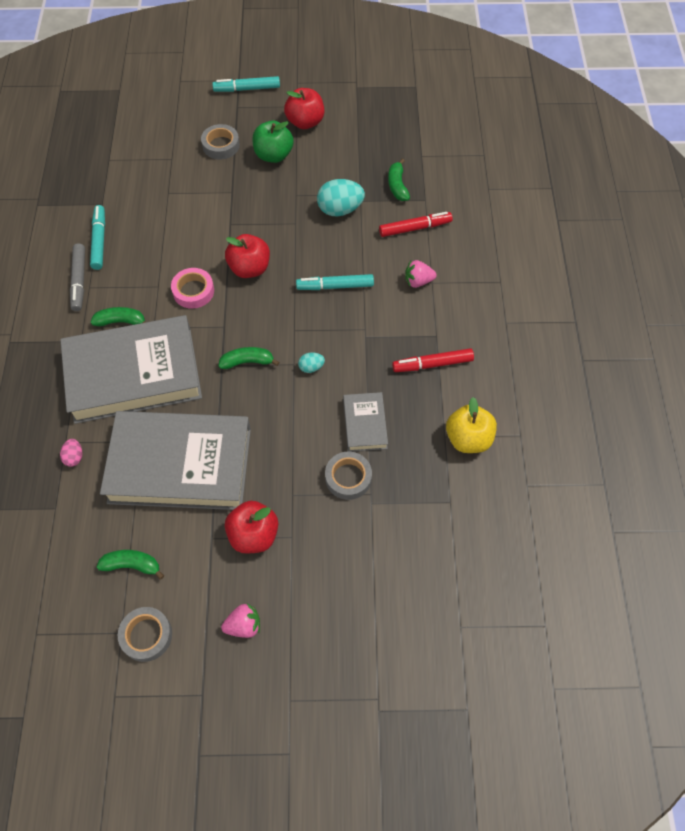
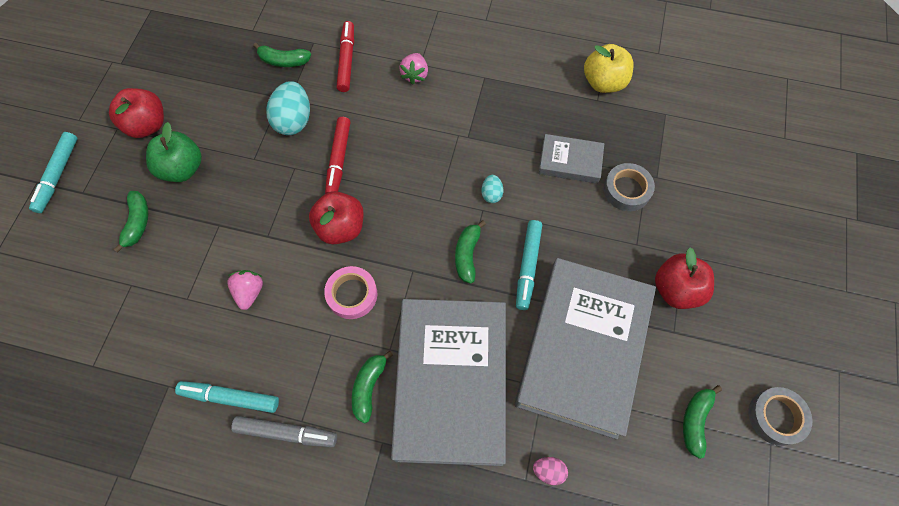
camera: 75 degrees left, 5 degrees up
grey tape [201,124,240,159] -> green banana [114,191,148,253]
pink strawberry [221,603,260,638] -> pink strawberry moved to [227,270,263,310]
turquoise marker [296,274,374,290] -> turquoise marker moved to [516,220,542,310]
red marker [392,348,474,372] -> red marker moved to [325,117,350,194]

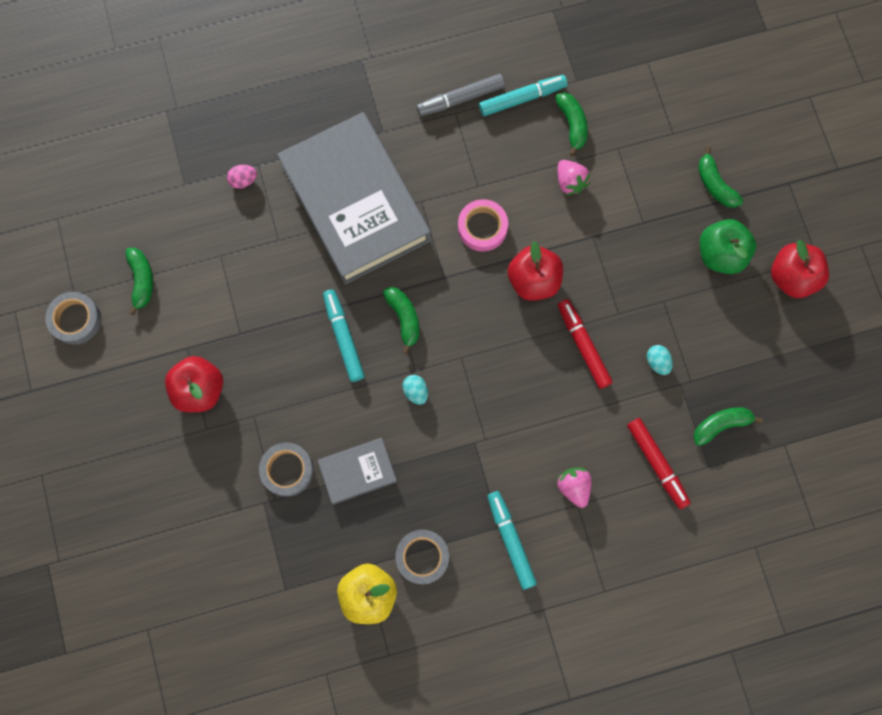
camera: 150 degrees right, 10 degrees up
turquoise marker [29,132,77,213] -> turquoise marker moved to [487,491,537,590]
turquoise egg [266,81,310,135] -> turquoise egg [647,345,673,375], size x0.51
green banana [352,351,393,424] -> green banana moved to [555,93,588,156]
grey book [514,258,656,440] -> none
none -> grey tape [395,530,449,584]

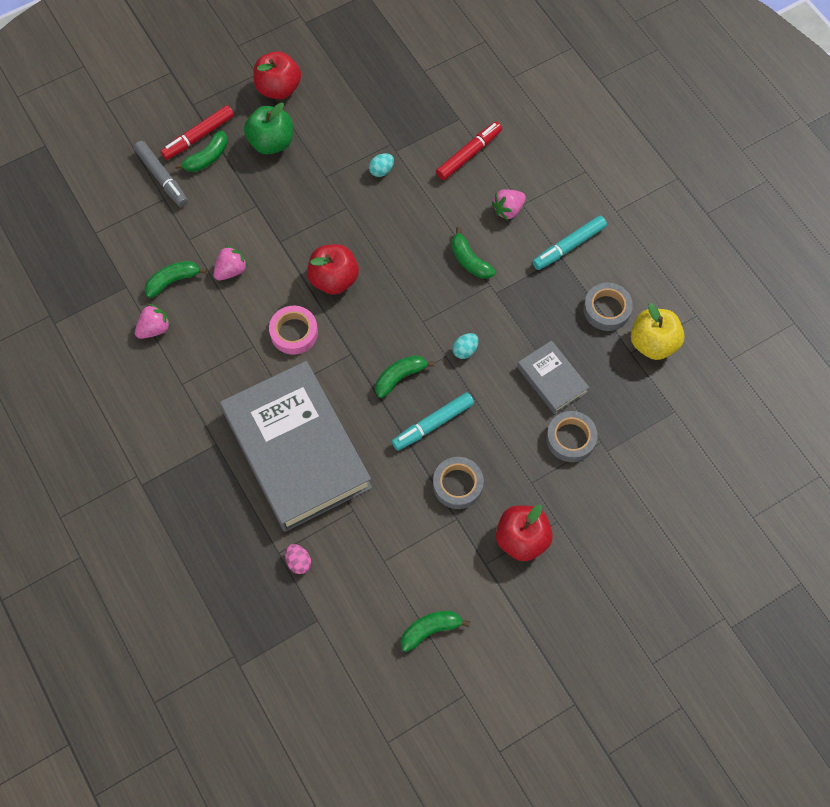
camera: 105 degrees left, 10 degrees down
grey tape [45,292,101,345] -> grey tape moved to [433,457,484,509]
grey book [277,112,431,284] -> grey book turned 75 degrees counterclockwise [220,361,372,532]
grey marker [417,74,505,116] -> grey marker moved to [134,141,188,207]
turquoise marker [479,75,568,116] -> pink strawberry [135,304,171,339]
red marker [558,299,613,389] -> red marker moved to [160,105,234,160]
green banana [693,407,763,446] -> green banana moved to [452,227,495,279]

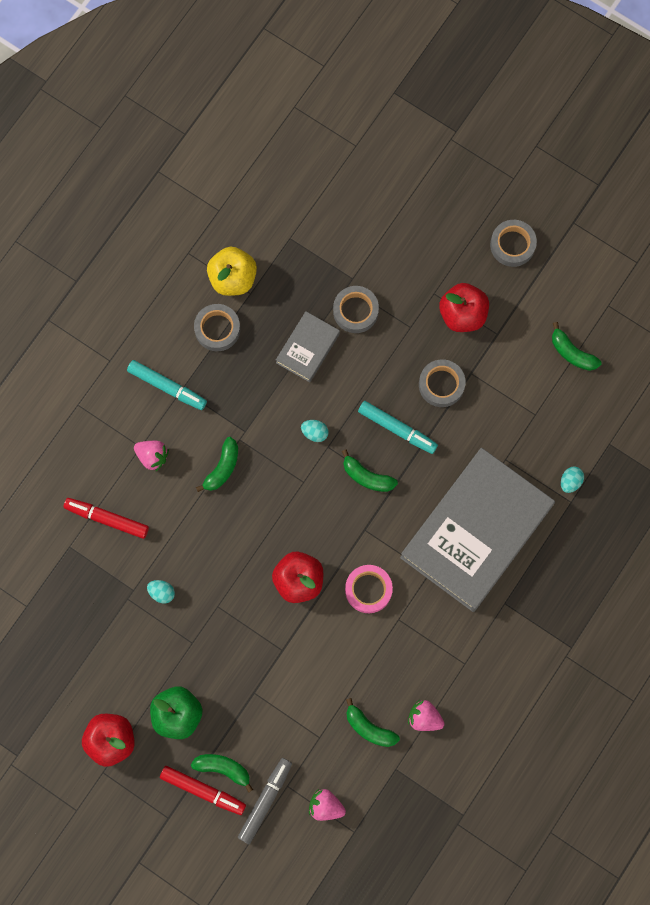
camera: 115 degrees left, 10 degrees up
pink strawberry [213,246,248,281] -> pink strawberry moved to [309,789,346,821]
pink egg [285,544,311,574] -> turquoise egg [561,467,584,493]
none -> grey tape [490,220,537,267]

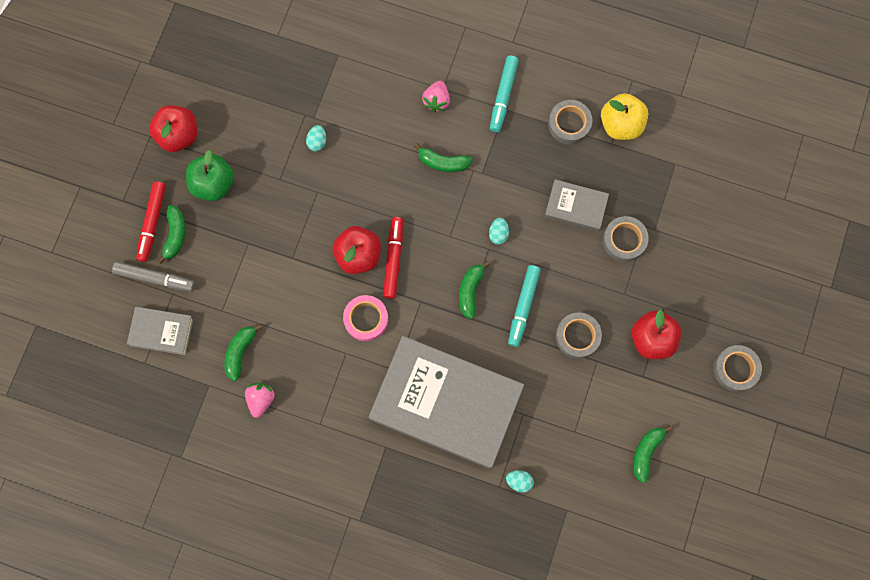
camera: 75 degrees right, 0 degrees up
red marker [64,498,149,539] -> red marker moved to [383,217,403,299]
pink strawberry [309,789,346,821] -> grey book [127,307,194,355]

